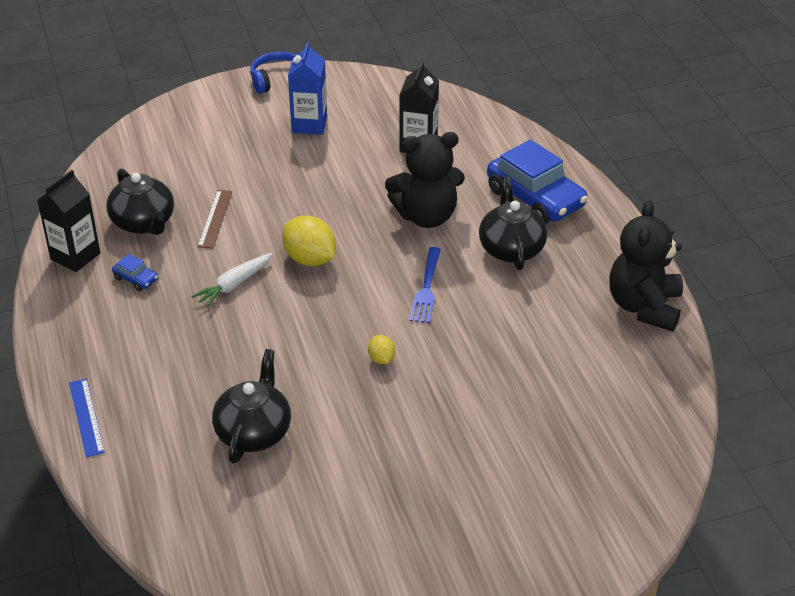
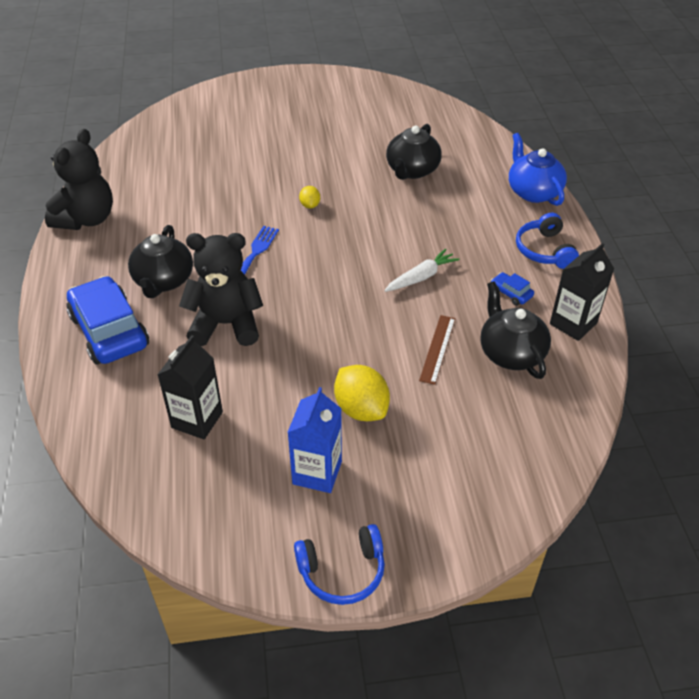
camera: 170 degrees left, 5 degrees up
blue ruler [69,379,105,457] -> blue teapot [509,133,567,206]
yellow lemon [282,215,336,266] -> yellow lemon moved to [334,365,390,421]
none -> blue headphones [516,213,579,269]

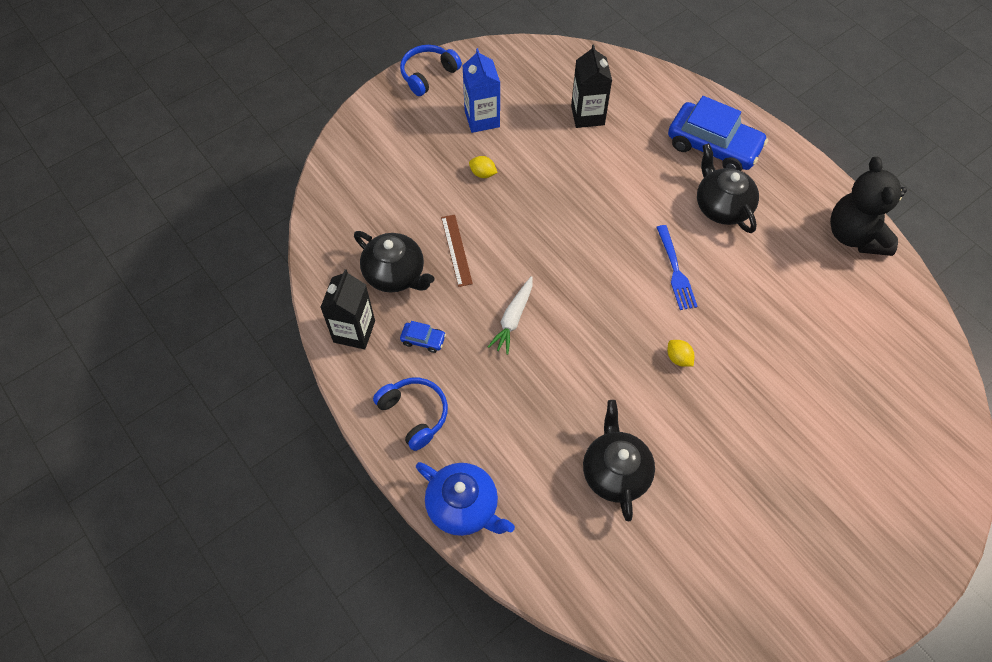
camera: 150 degrees right, 15 degrees up
black teddy bear [179,233,263,346] -> none
yellow lemon [334,365,390,421] -> yellow lemon [469,156,498,178], size x0.52

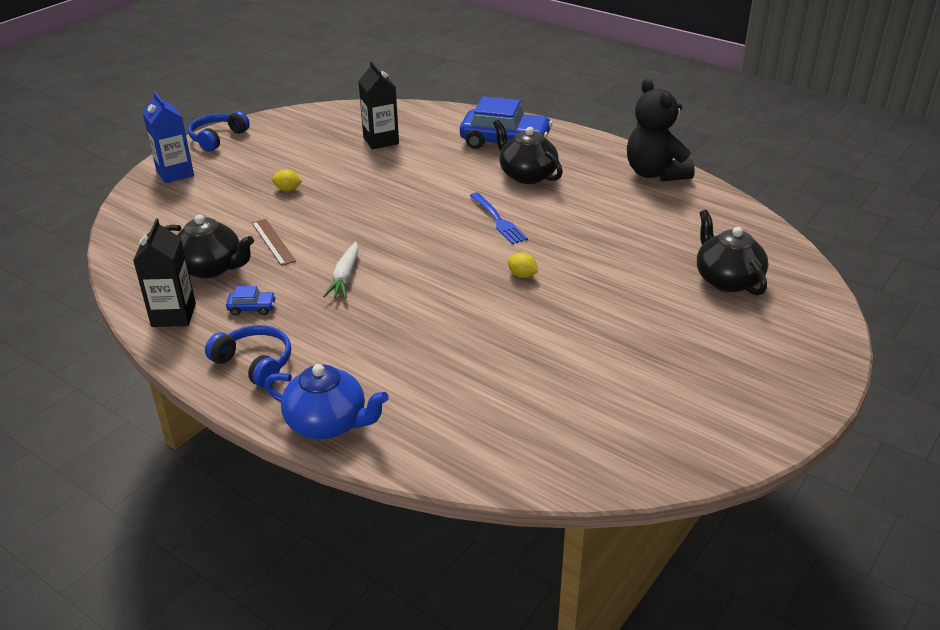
camera: 15 degrees left, 25 degrees down
blue carton [463,48,500,133] -> blue carton moved to [142,91,194,183]
black teapot [583,400,655,521] -> black teapot moved to [697,210,768,296]

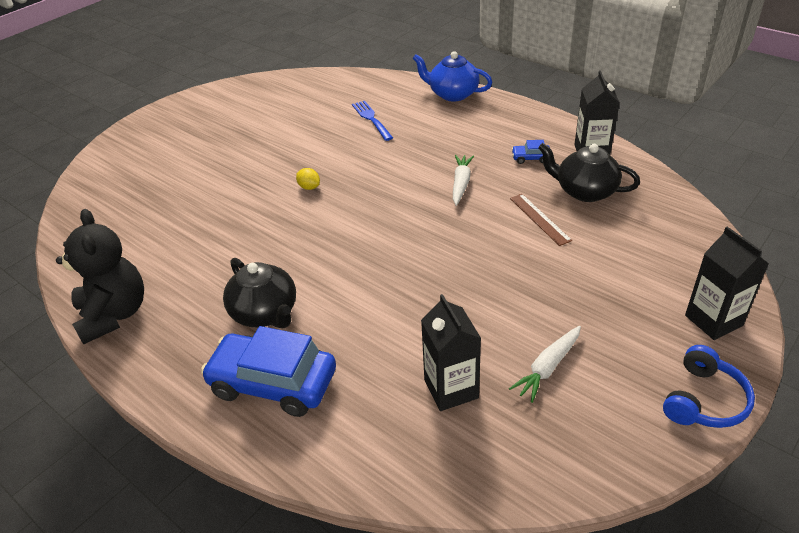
camera: 175 degrees left, 5 degrees up
blue carton [142,91,194,183] -> black carton [685,227,769,340]
blue headphones [205,325,291,388] -> none
yellow lemon [272,169,303,191] -> none
blue fork [470,193,528,244] -> blue fork moved to [352,101,393,141]
black teapot [697,210,768,296] -> none
none -> white carrot [509,326,581,403]

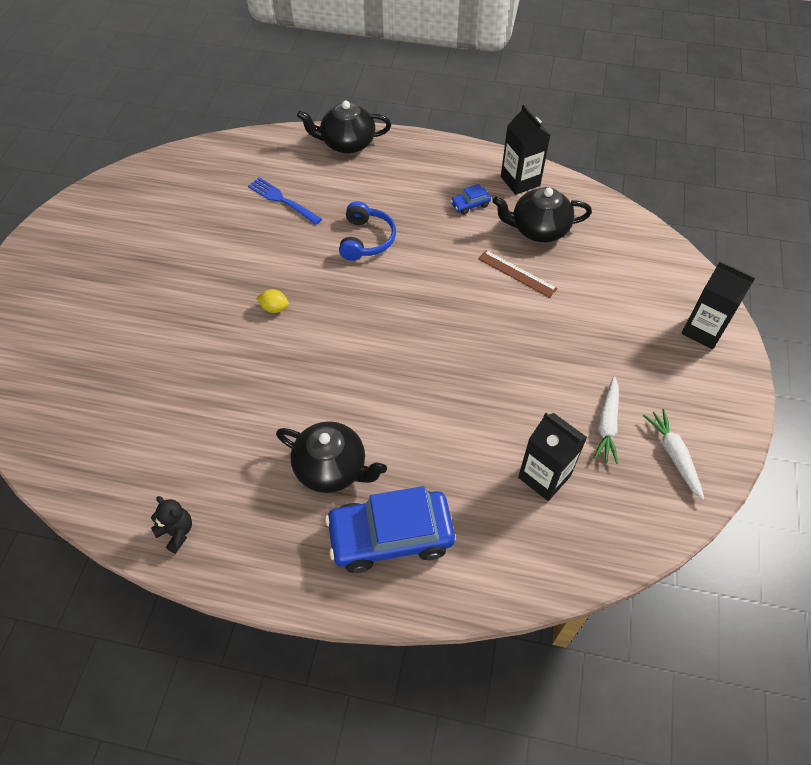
camera: 30 degrees left, 15 degrees up
black teddy bear [56,209,144,345] -> black teddy bear [151,496,192,554], size x0.47
blue teapot [413,51,493,101] -> black teapot [297,101,391,154]
white carrot [453,155,474,206] -> white carrot moved to [643,409,704,500]
blue headphones [663,345,755,428] -> blue headphones moved to [339,201,396,261]

